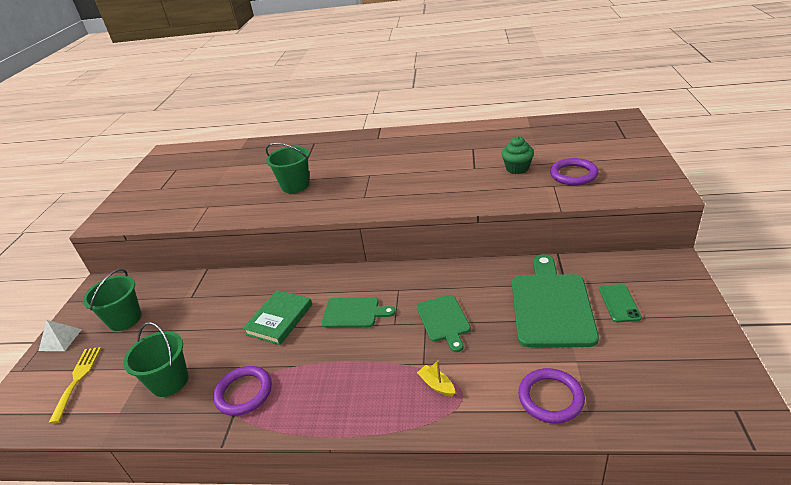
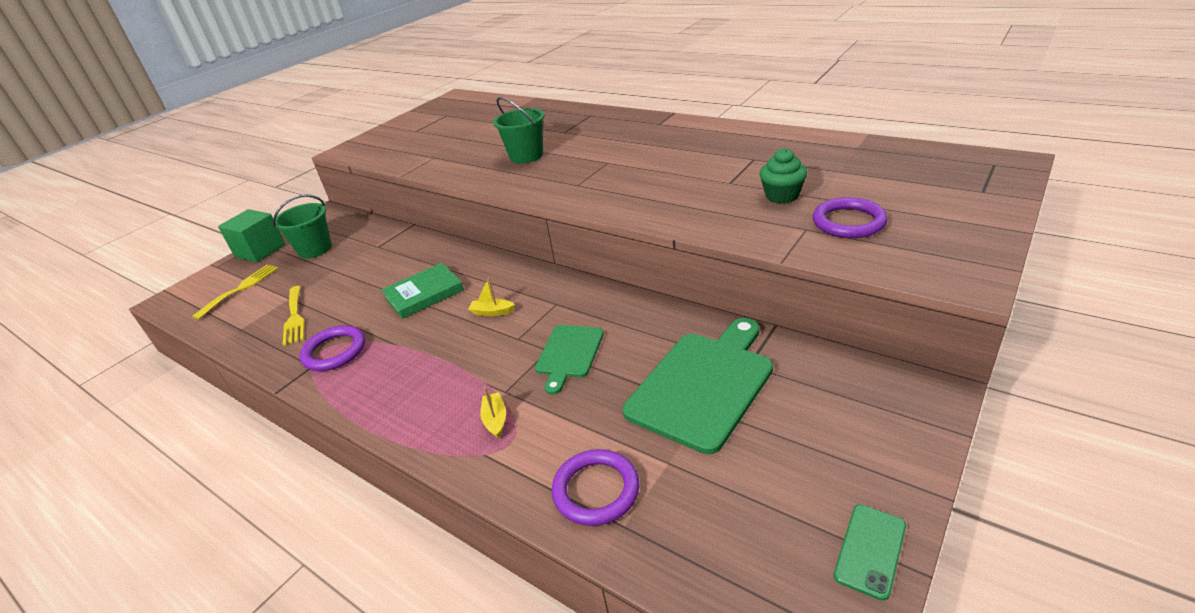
camera: 30 degrees right, 0 degrees up
white pyramid [39,320,82,351] -> green cube [218,209,285,262]
green bucket [123,322,189,397] -> yellow fork [283,286,304,346]
green cutting board [322,297,396,328] -> yellow boat [469,278,515,316]
green phone [599,284,642,322] -> green phone moved to [834,504,906,601]

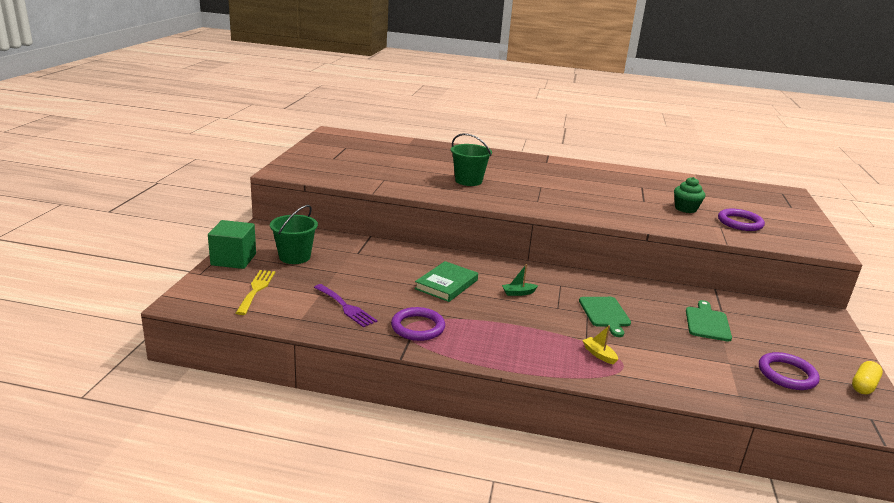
camera: 30 degrees left, 10 degrees down
yellow fork [283,286,304,346] -> purple fork [314,284,377,327]
yellow boat [469,278,515,316] -> green boat [502,264,538,296]
purple ring [552,449,640,526] -> purple ring moved to [759,352,820,390]
green cutting board [623,318,773,454] -> green cutting board [686,300,732,342], size x0.57
green phone [834,504,906,601] -> yellow capsule [852,361,883,394]

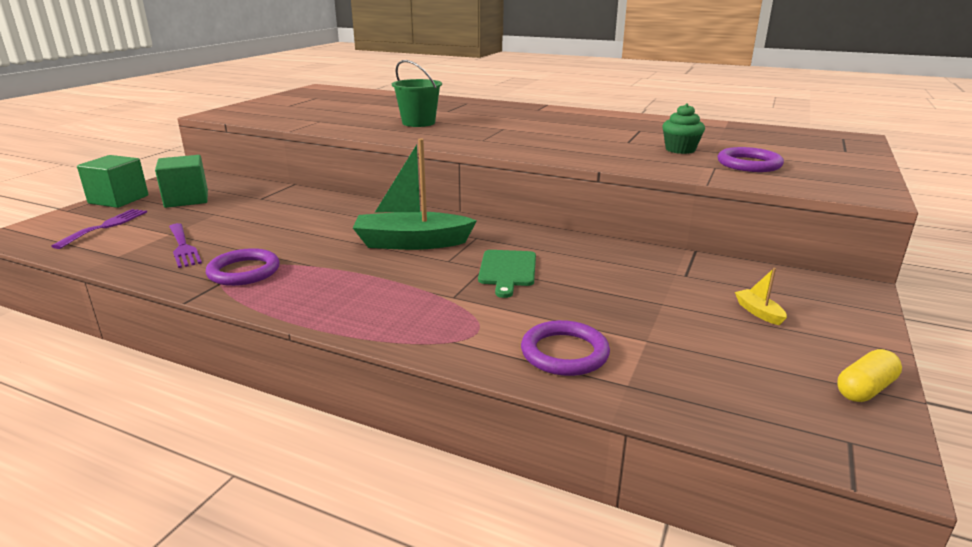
camera: 15 degrees right, 0 degrees up
yellow fork [236,270,275,315] -> purple fork [51,209,147,249]
green bucket [270,205,318,264] -> green cube [155,155,208,208]
green book [415,261,478,302] -> none
green boat [502,264,538,296] -> green boat [353,139,477,250], size x2.49
yellow boat [582,325,618,365] -> yellow boat moved to [735,268,787,325]
green cutting board [686,300,732,342] -> none
purple ring [759,352,820,390] -> purple ring moved to [521,320,610,376]

